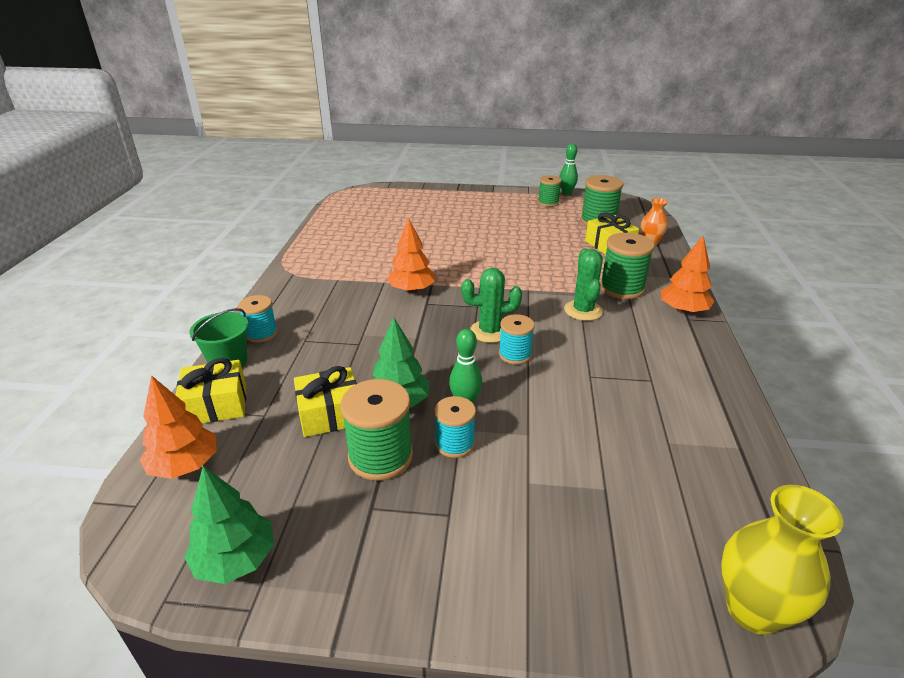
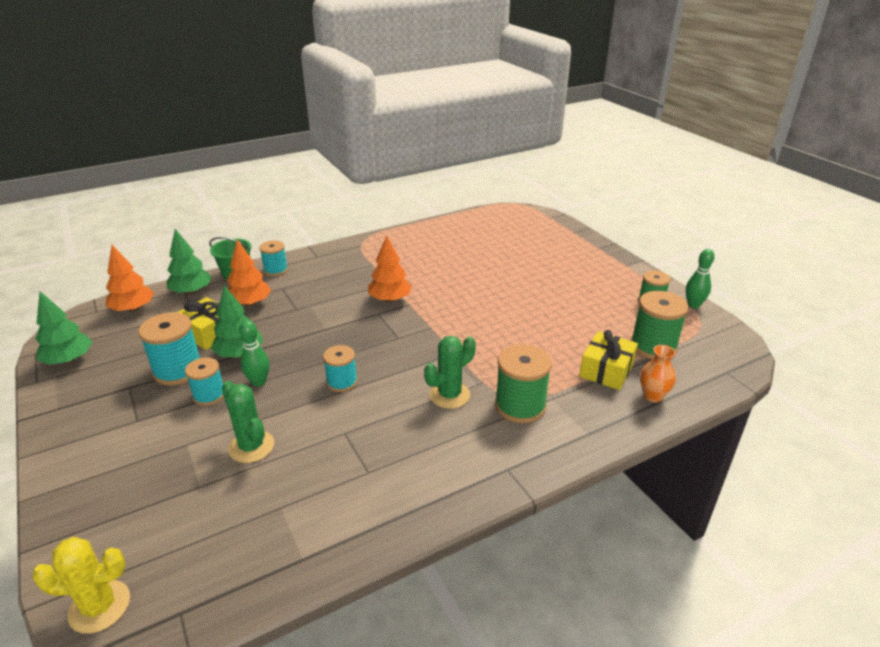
camera: 55 degrees right, 0 degrees up
yellow gift [176,358,246,424] -> green tree [167,229,212,295]
green spool [340,379,413,481] -> turquoise spool [138,312,200,385]
green cactus [461,268,522,343] -> green cactus moved to [222,381,274,463]
orange tree [661,236,714,314] -> orange tree moved to [227,239,271,306]
yellow vase [721,485,843,635] -> yellow cactus [32,537,130,634]

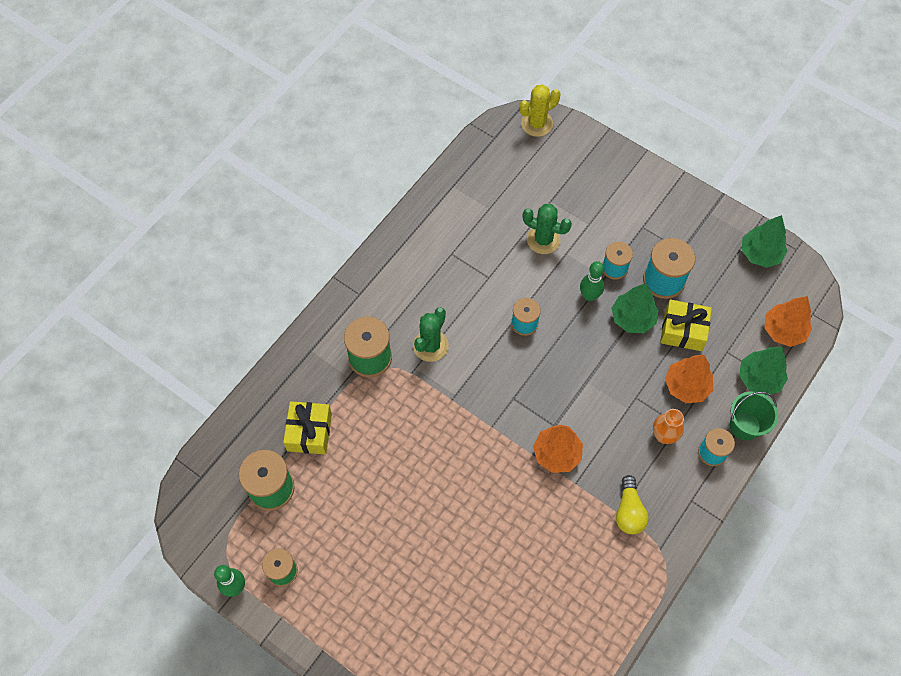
camera: 155 degrees right, 30 degrees up
orange vase [640,345,676,402] -> orange vase moved to [653,409,684,444]
none -> yellow light bulb [616,475,649,534]

